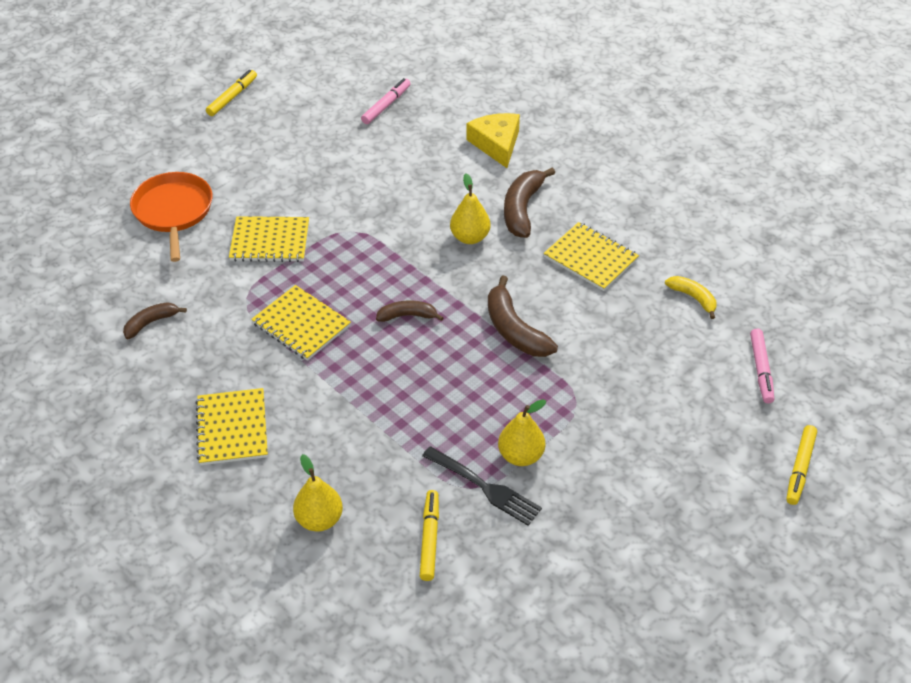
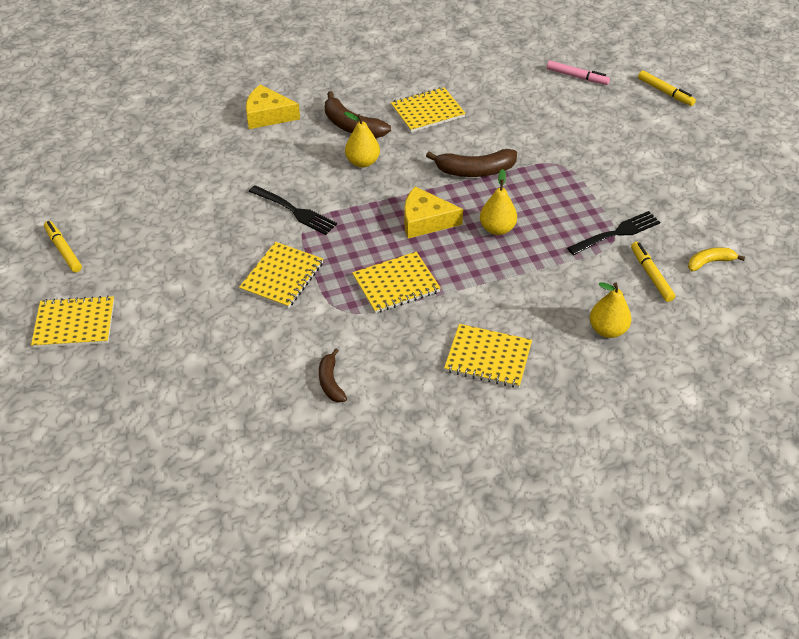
camera: 65 degrees left, 0 degrees up
orange pan [130,172,213,262] -> none
pink marker [361,78,411,124] -> none
brown banana [376,301,443,322] -> yellow cheese [404,187,463,239]
yellow marker [420,490,439,581] -> yellow marker turned 45 degrees clockwise [631,242,675,302]
yellow pear [498,399,546,466] -> yellow pear moved to [480,169,517,235]
yellow banana [665,276,716,319] -> yellow banana moved to [688,248,745,272]
none -> yellow notebook [31,295,114,348]
none -> black fork [249,185,337,235]

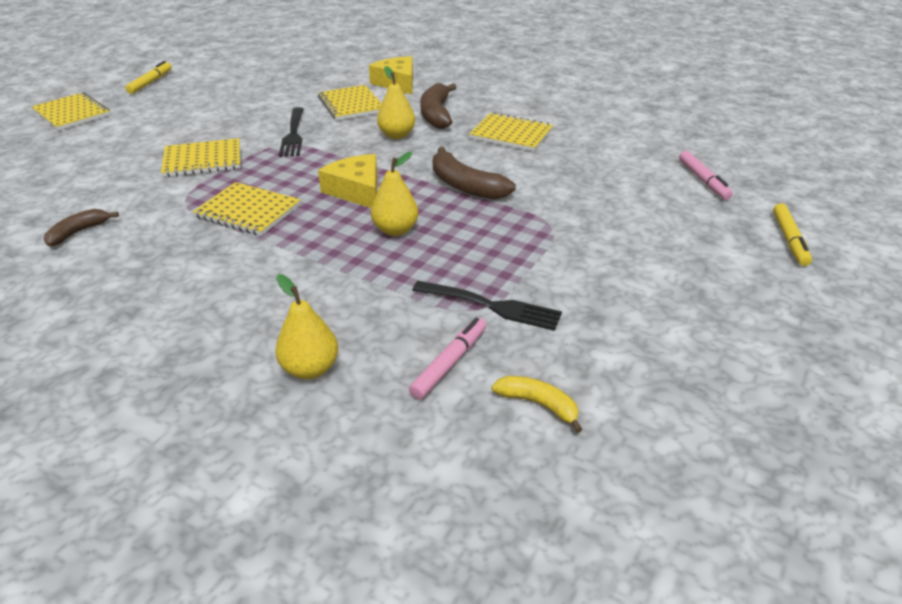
camera: 50 degrees right, 10 degrees down
yellow notebook [444,324,532,388] -> yellow notebook moved to [318,85,382,120]
yellow marker [631,242,675,302] -> pink marker [409,318,486,399]

